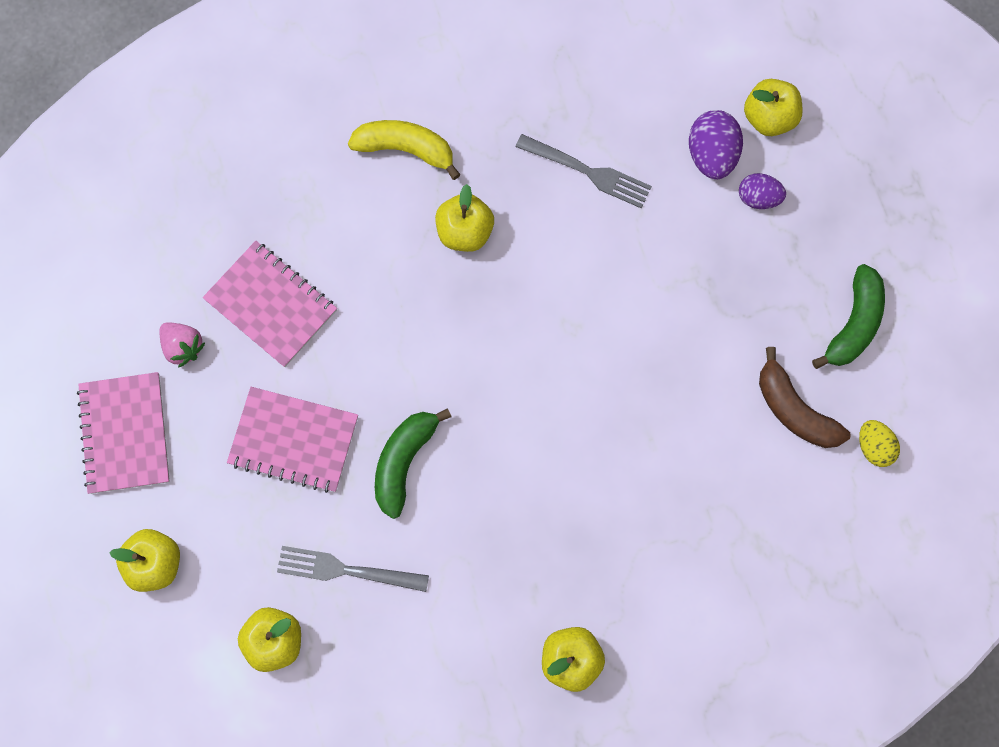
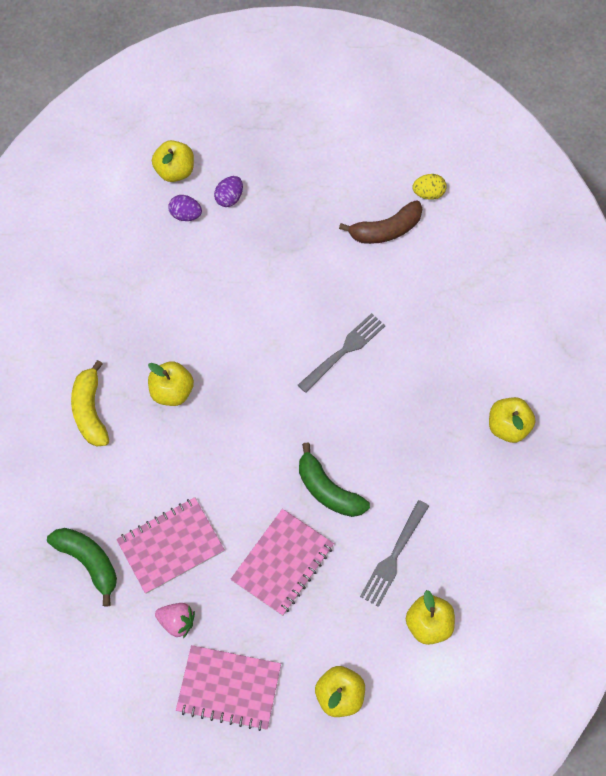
camera: 70 degrees left, 10 degrees down
pink strawberry [160,322,205,368] -> pink strawberry turned 45 degrees clockwise [155,603,195,638]
yellow banana [348,120,461,180] -> yellow banana turned 45 degrees counterclockwise [71,360,109,447]
grey fork [515,134,652,209] -> grey fork moved to [298,313,386,393]
purple egg [689,110,743,179] -> purple egg [168,195,202,221], size x0.65
green banana [812,264,885,369] -> green banana moved to [47,528,117,607]

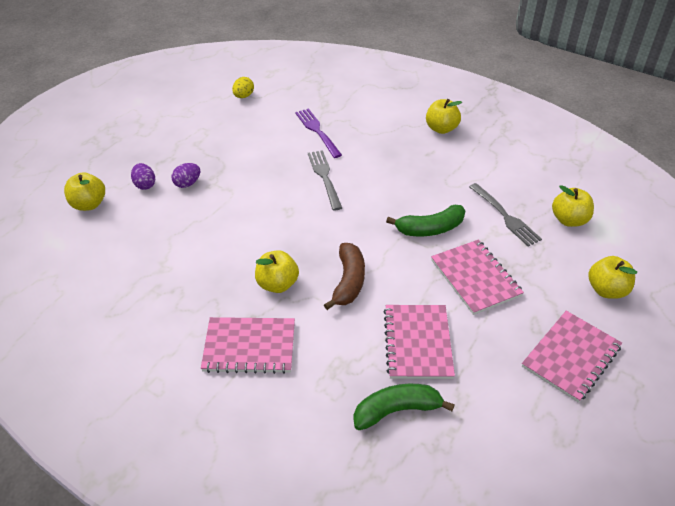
camera: 60 degrees left, 20 degrees down
yellow banana [71,360,109,447] -> pink notebook [201,317,295,374]
pink strawberry [155,603,195,638] -> none
purple egg [168,195,202,221] -> purple egg moved to [171,163,200,188]
brown banana [339,200,422,244] -> brown banana moved to [324,243,365,310]
none -> purple fork [295,108,342,158]

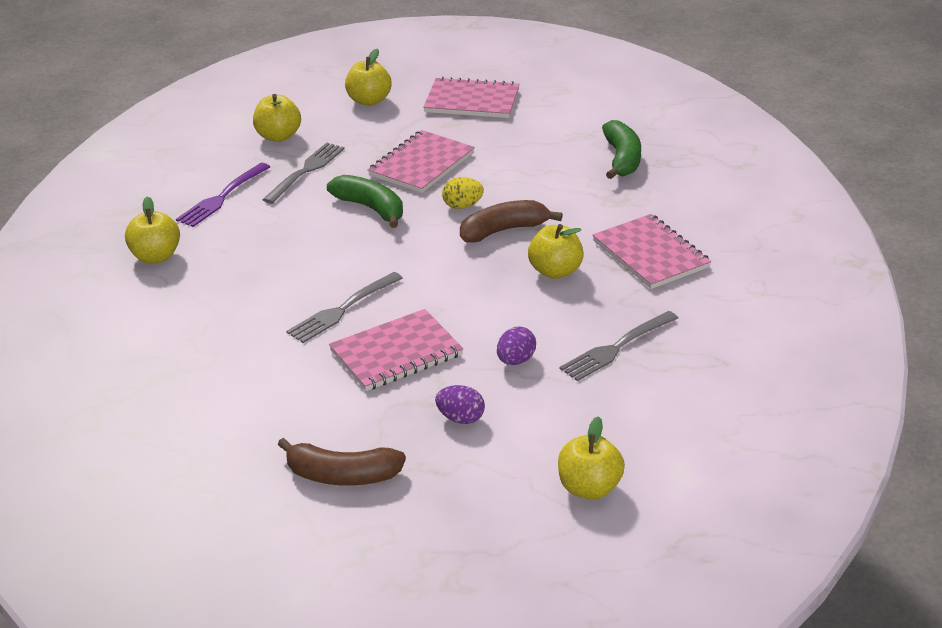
camera: 120 degrees left, 10 degrees down
purple egg [131,163,155,190] -> purple egg moved to [497,326,536,365]
yellow egg [232,77,254,98] -> yellow egg moved to [442,177,484,209]
purple fork [295,108,342,158] -> purple fork moved to [176,163,270,227]
green banana [353,384,455,430] -> green banana turned 135 degrees counterclockwise [602,120,641,179]
pink notebook [383,305,455,379] -> pink notebook moved to [329,309,463,391]
none -> brown banana [278,438,406,486]
none -> grey fork [560,311,678,381]

